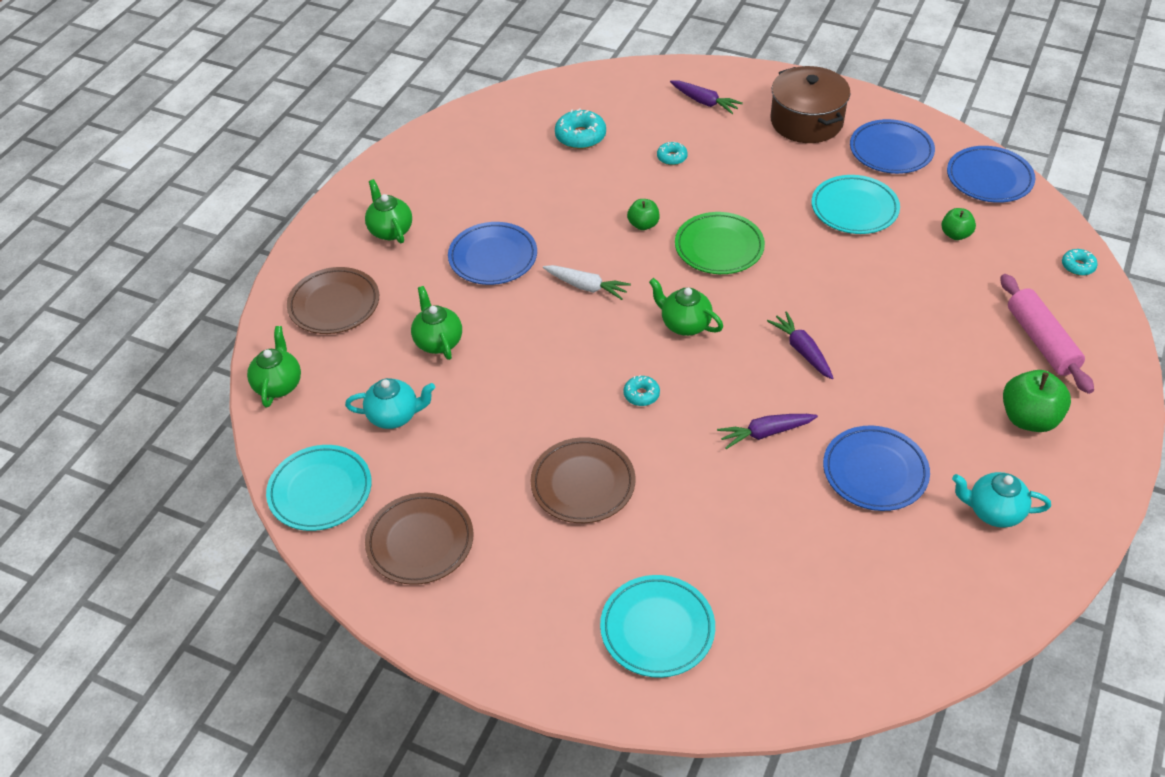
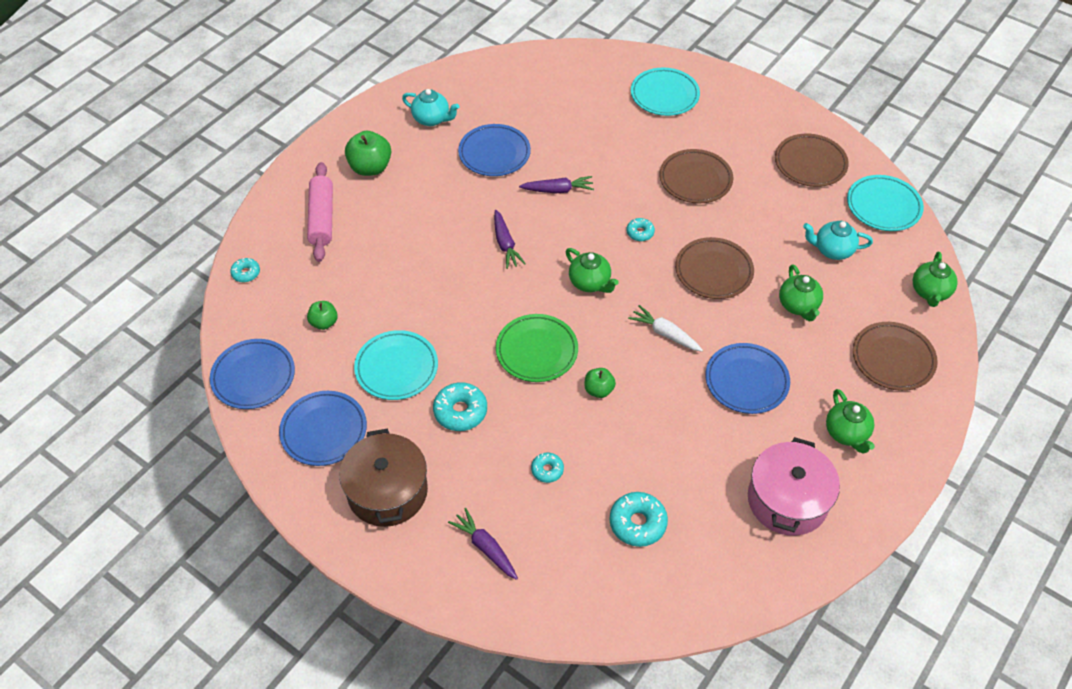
camera: 170 degrees left, 5 degrees up
none -> turquoise donut [433,382,487,431]
none -> brown plate [675,237,754,299]
none -> pink pot [748,437,840,536]

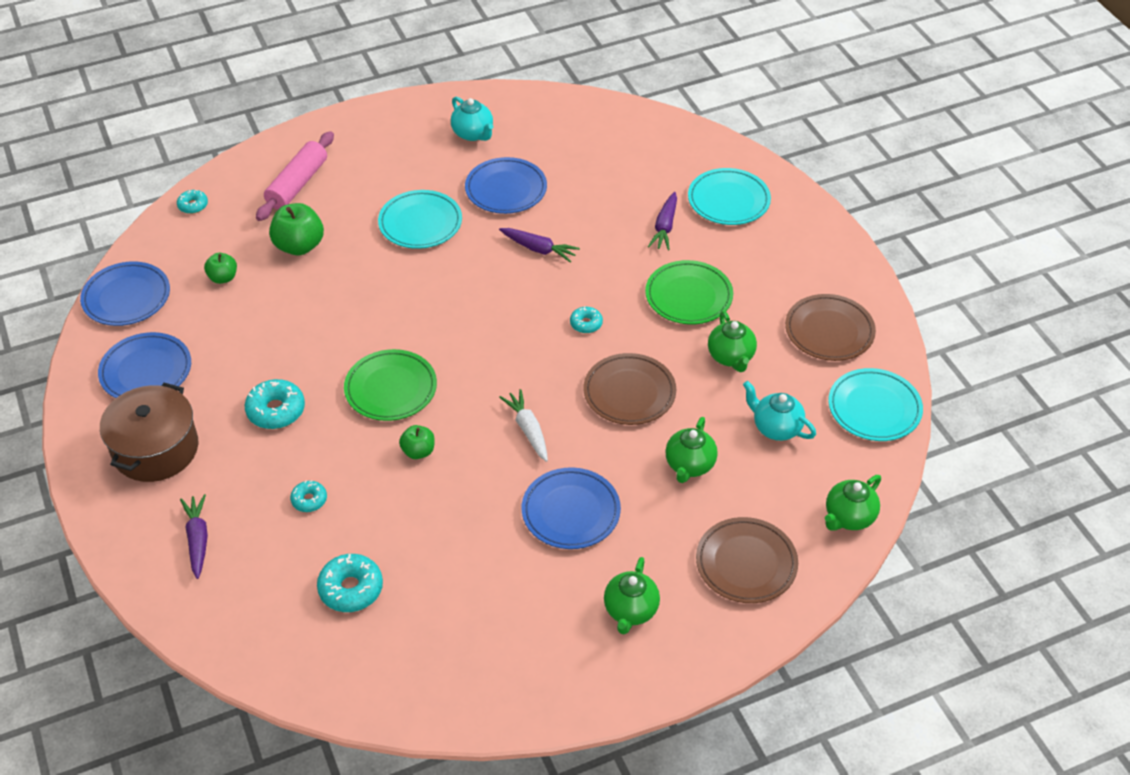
camera: 30 degrees right, 5 degrees down
green apple [345,131,391,176] -> green apple moved to [269,203,324,255]
turquoise plate [354,330,438,400] -> turquoise plate moved to [378,190,462,249]
purple carrot [494,210,526,269] -> purple carrot moved to [648,192,677,250]
green teapot [566,248,619,293] -> green teapot moved to [708,311,757,372]
brown plate [659,149,733,203] -> green plate [645,260,733,324]
pink pot [748,437,840,536] -> none

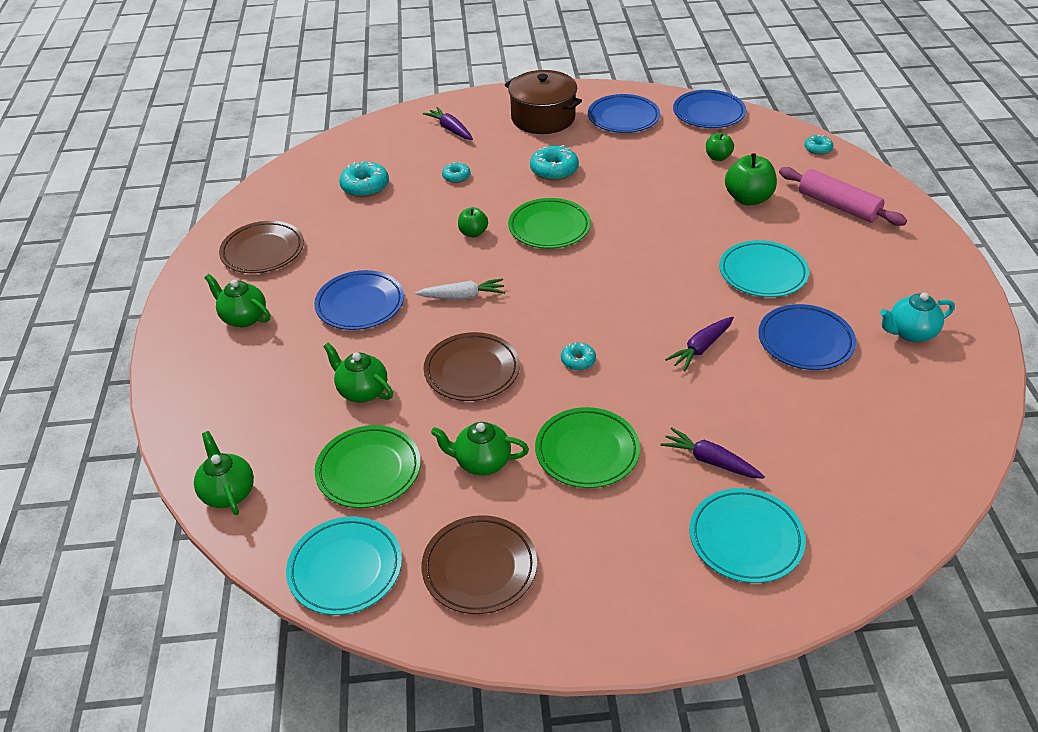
camera: 110 degrees right, 5 degrees down
purple carrot [180,494,208,579] -> purple carrot turned 135 degrees counterclockwise [423,107,473,140]
brown plate [696,517,798,603] -> brown plate moved to [219,221,304,273]
turquoise teapot [743,381,816,441] -> green plate [315,425,421,508]

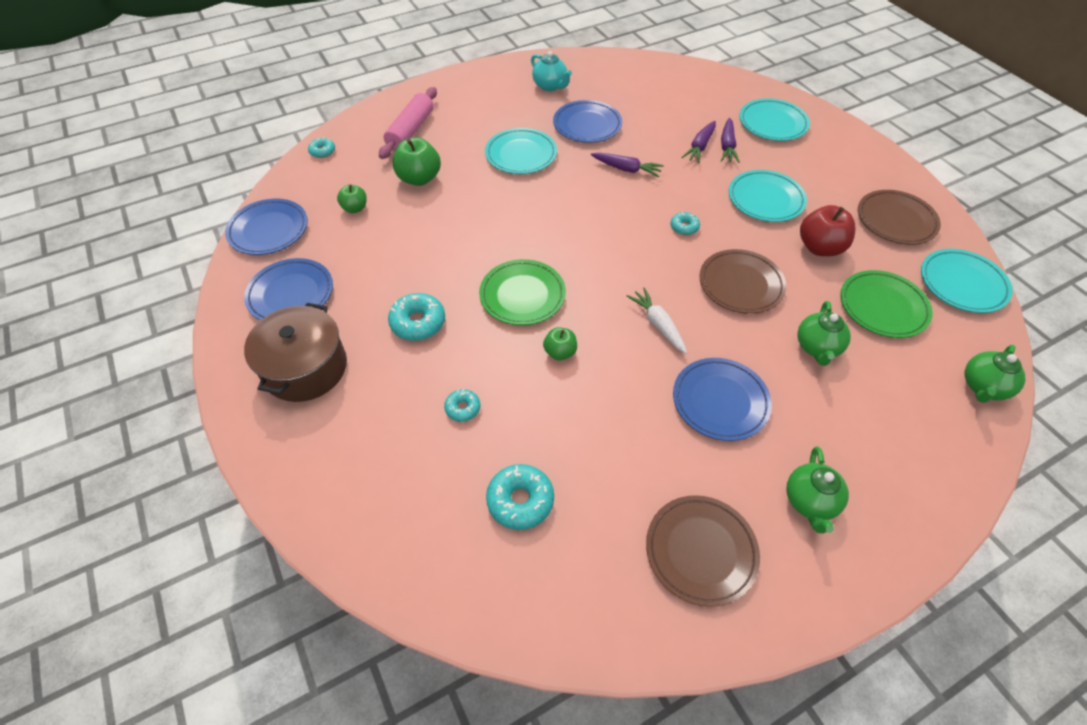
camera: 115 degrees left, 10 degrees up
purple carrot [423,107,473,140] -> purple carrot moved to [681,121,716,163]
green teapot [431,422,529,476] -> red apple [800,205,855,256]
green plate [535,407,640,488] -> turquoise plate [729,170,807,222]

